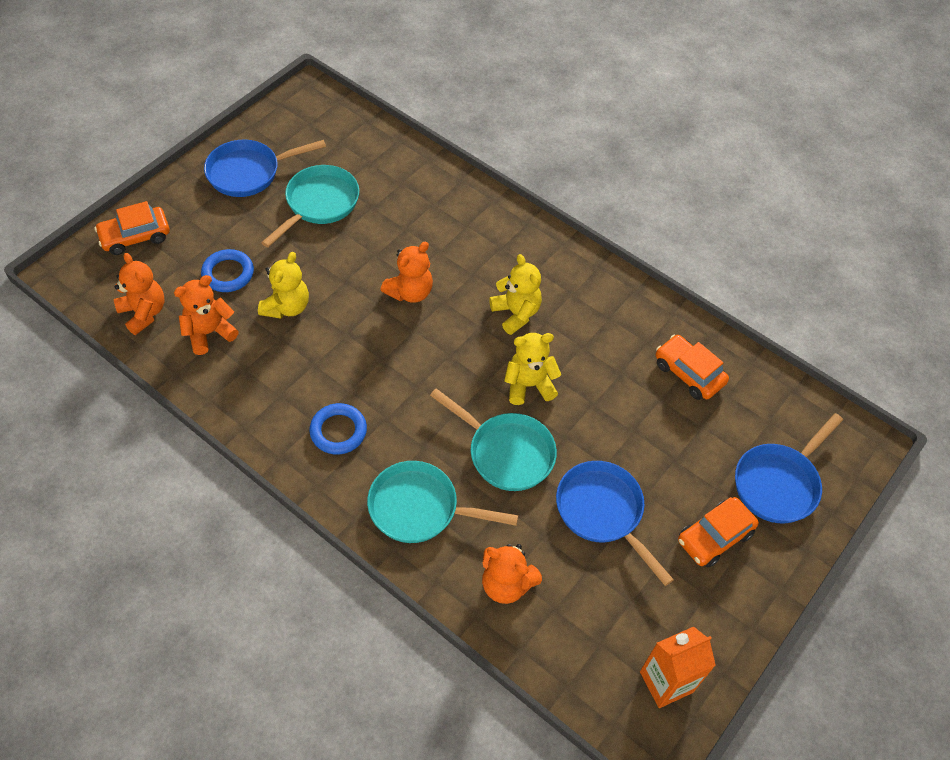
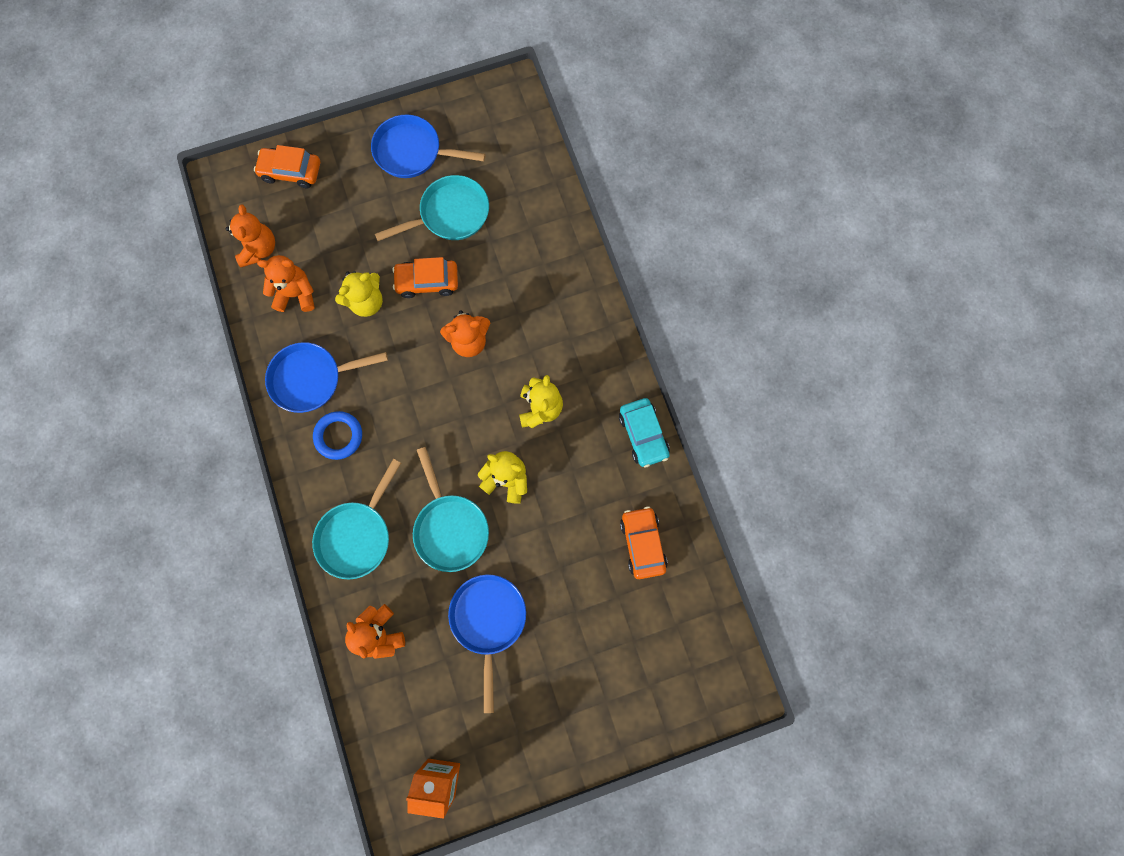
camera: 35 degrees right, 20 degrees up
blue ring [201,249,254,292] -> none
turquoise pan [367,461,518,543] -> turquoise pan turned 105 degrees counterclockwise [312,459,401,579]
orange car [678,497,759,568] -> orange car moved to [392,257,458,298]
blue pan [735,413,843,523] -> blue pan moved to [265,342,388,413]
none -> turquoise car [619,398,670,467]

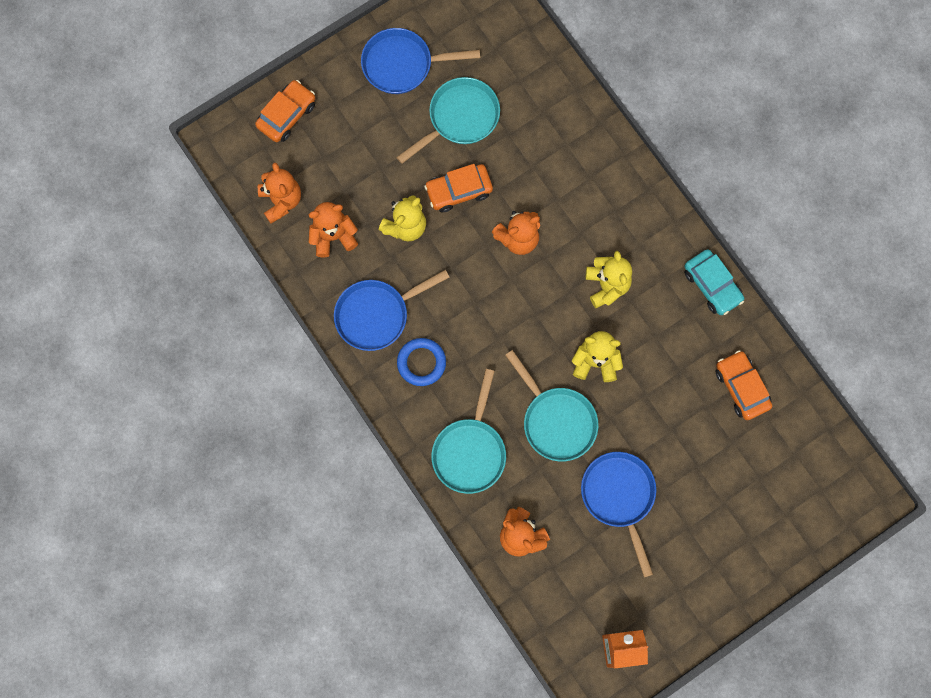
camera: 15 degrees left, 0 degrees up
orange car [254,145,320,188] -> orange car turned 135 degrees clockwise [255,80,316,142]

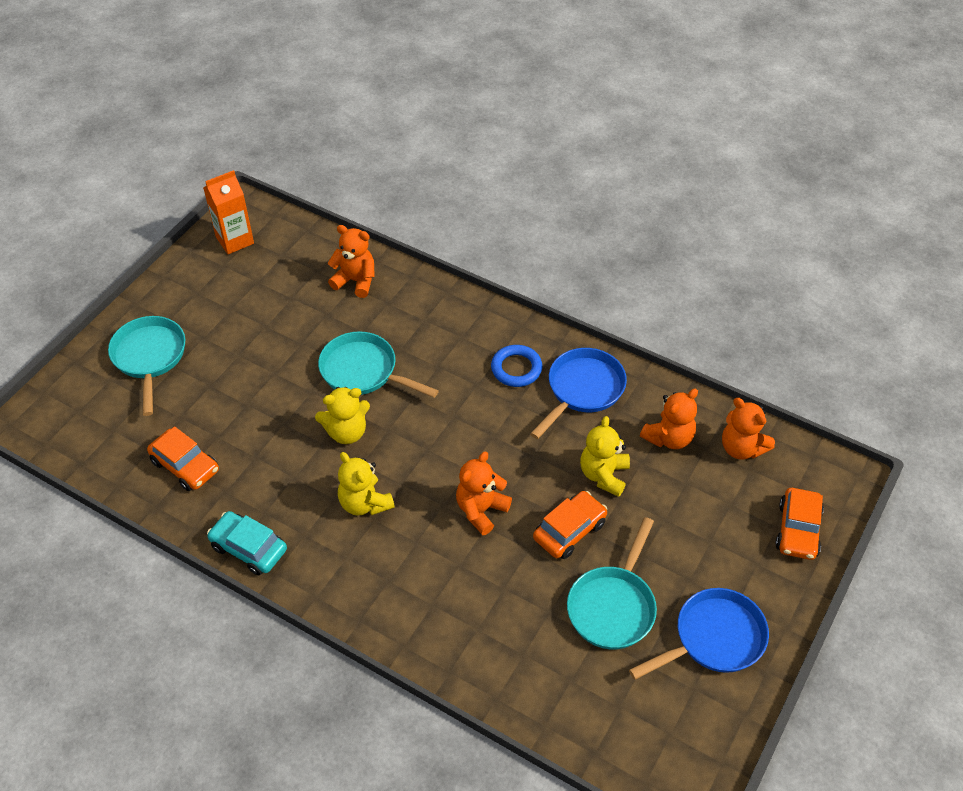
camera: 155 degrees right, 25 degrees down
turquoise pan [431,369,506,494] -> turquoise pan moved to [108,316,185,416]
blue pan [581,452,656,578] -> none

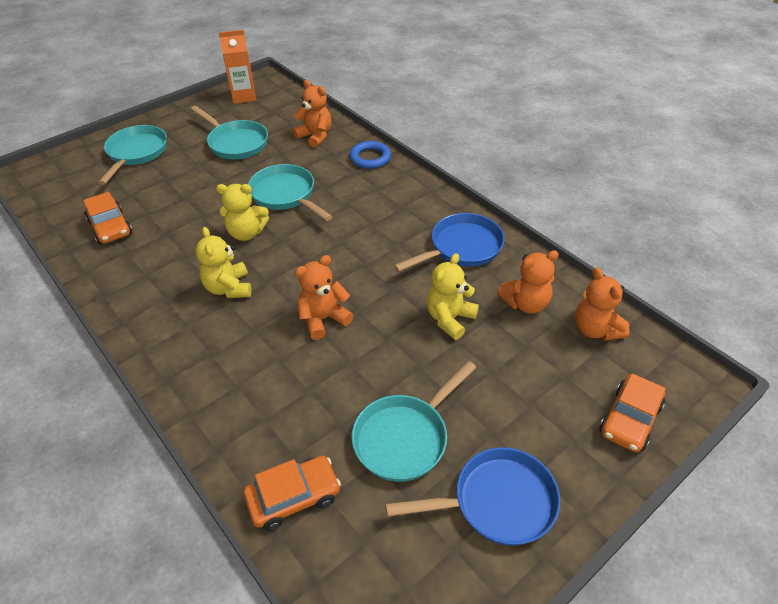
camera: 20 degrees right, 5 degrees down
turquoise car [207,511,287,575] -> none
blue ring [491,345,542,387] -> blue ring moved to [350,141,391,169]
orange car [533,491,607,559] -> orange car moved to [243,456,341,531]
none -> turquoise pan [191,106,268,160]

